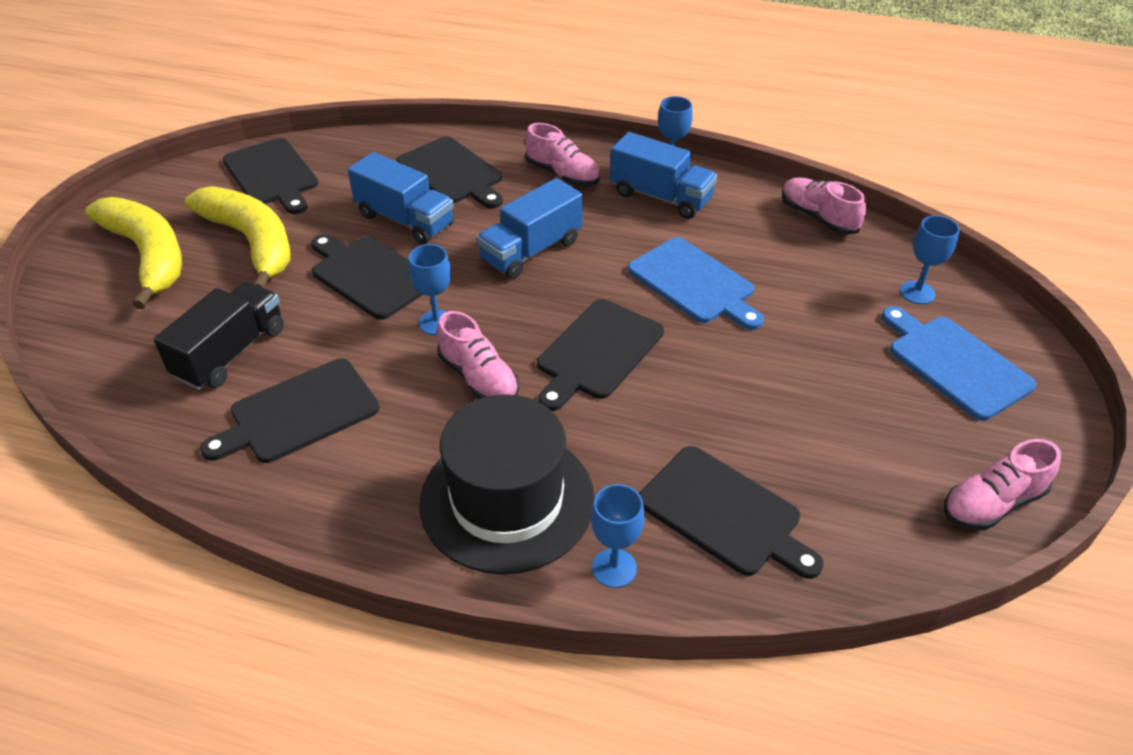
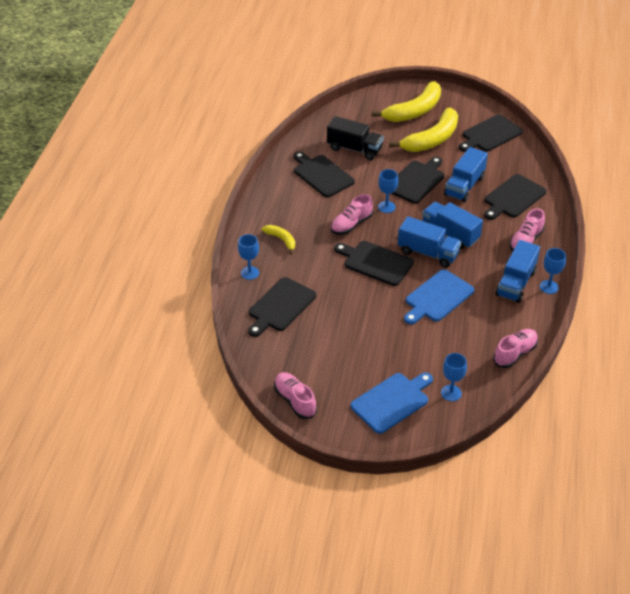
camera: 85 degrees right, 0 degrees up
black hat [419,394,595,575] -> yellow banana [261,225,295,255]
none -> blue truck [398,216,461,268]

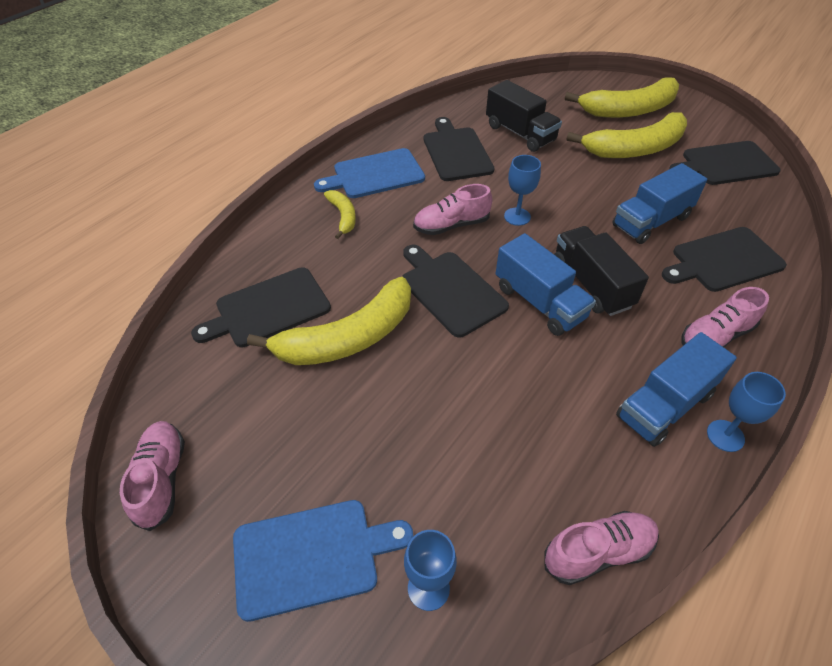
camera: 25 degrees right, 5 degrees up
blue goblet [238,234,259,280] -> none
black cutting board [391,157,444,204] -> none
blue cutting board [404,269,474,324] -> blue cutting board moved to [314,148,425,198]
blue truck [422,202,483,249] -> black truck [554,226,649,316]
none -> yellow banana [247,277,411,365]

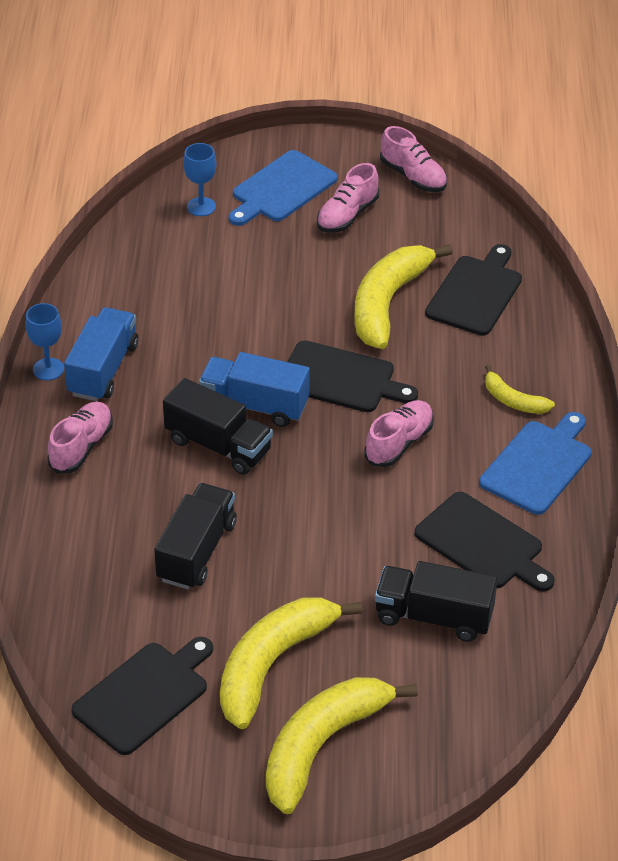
camera: 145 degrees right, 5 degrees down
blue goblet [504,155,541,226] -> none
pink shoe [544,511,659,585] -> pink shoe moved to [317,163,379,233]
blue truck [612,163,707,244] -> black truck [154,483,237,589]
black cutting board [662,227,787,292] -> none

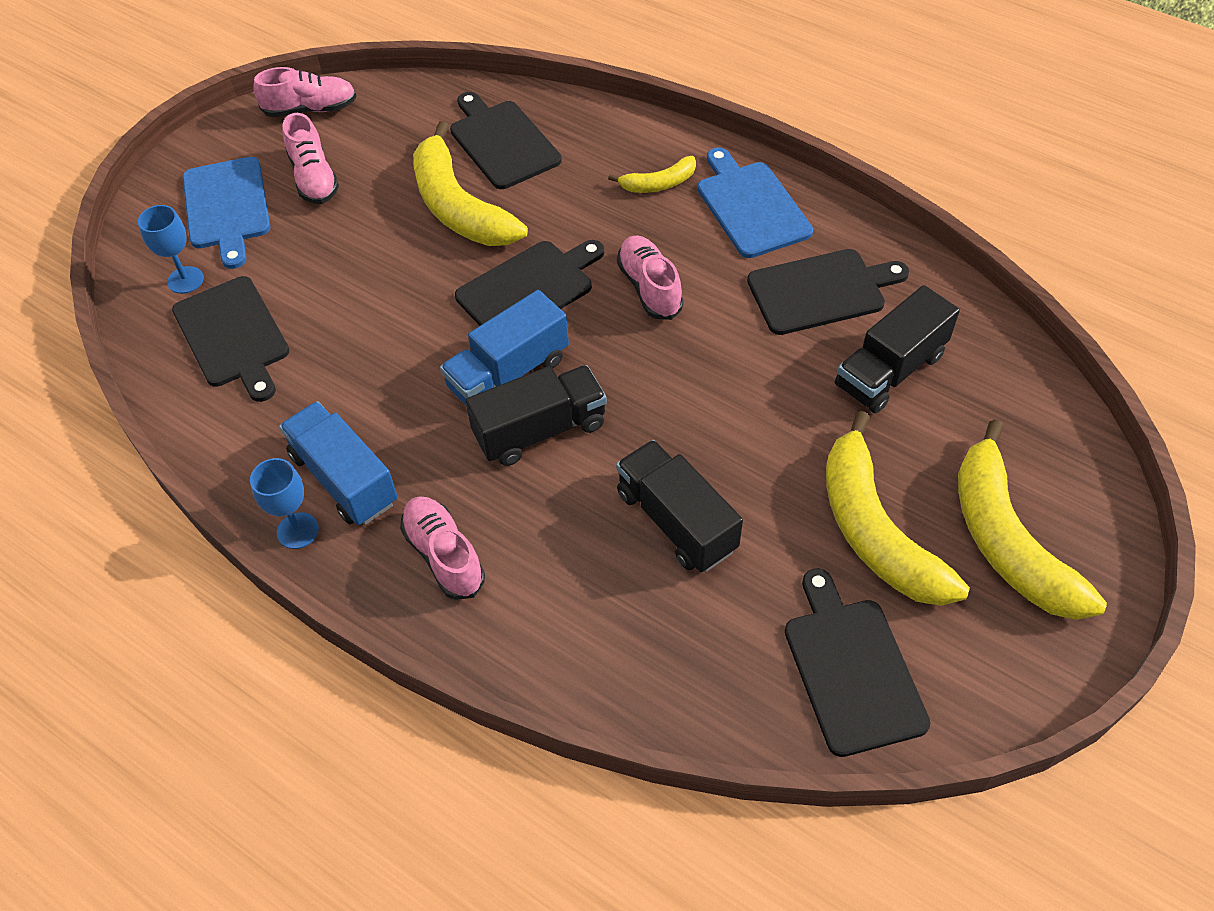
camera: 55 degrees left, 10 degrees up
none -> black cutting board [172,276,289,402]

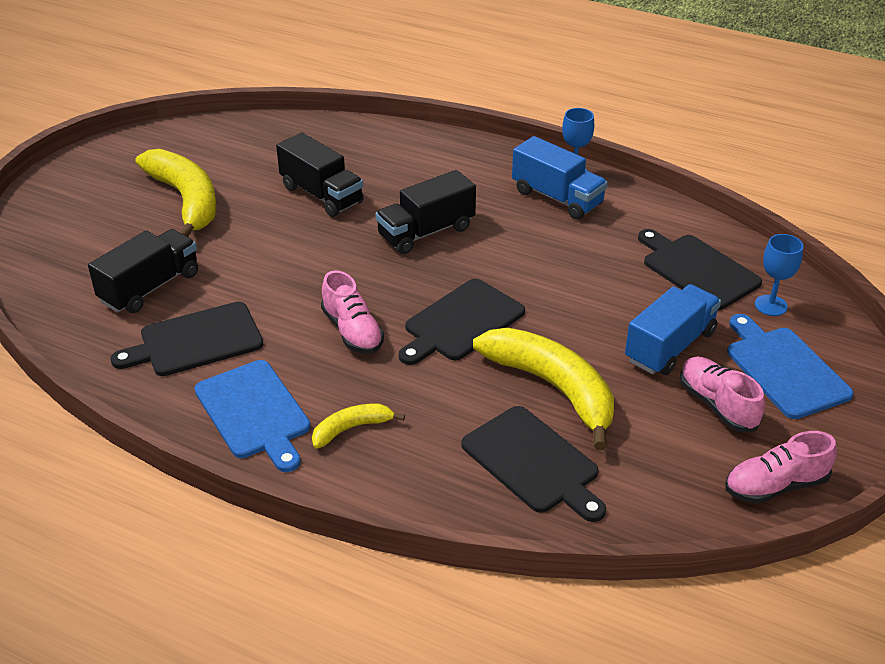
camera: 170 degrees right, 15 degrees down
pink shoe [400,496,485,600] -> none
blue truck [440,290,569,405] -> blue truck moved to [625,284,721,375]
black cutting board [785,568,931,757] -> none
yellow banana [958,419,1107,620] -> none

